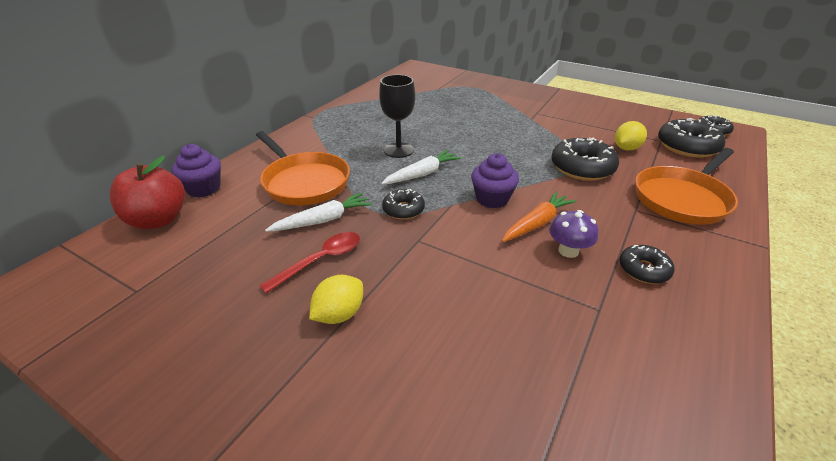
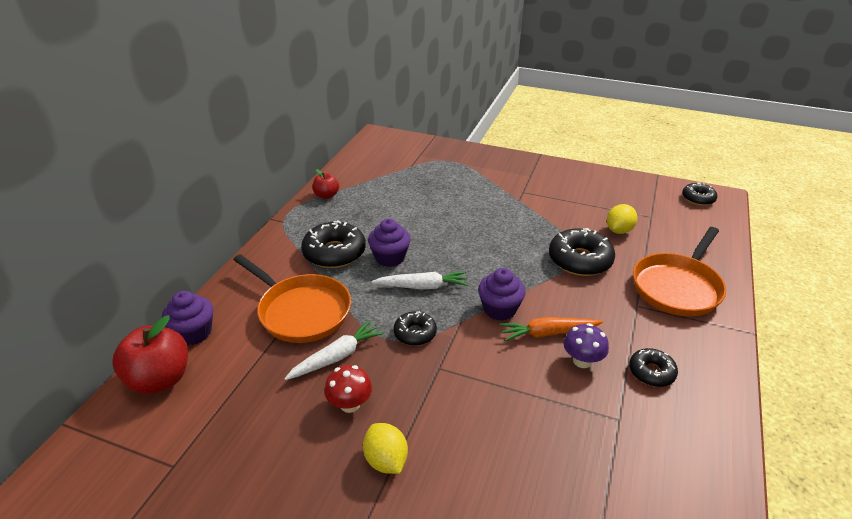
camera: 10 degrees left, 0 degrees up
red spoon [259,232,360,293] -> red mushroom [324,365,372,413]
yellow lemon [309,275,363,324] -> yellow lemon turned 60 degrees counterclockwise [363,423,408,474]
black goblet [379,75,415,158] -> purple cupcake [368,219,411,267]
white carrot [381,150,461,185] -> white carrot turned 45 degrees clockwise [372,271,469,289]
orange carrot [502,191,576,242] -> orange carrot turned 135 degrees counterclockwise [499,317,603,341]
black donut [658,118,725,158] -> black donut moved to [301,220,366,268]
none -> red apple [312,169,339,199]

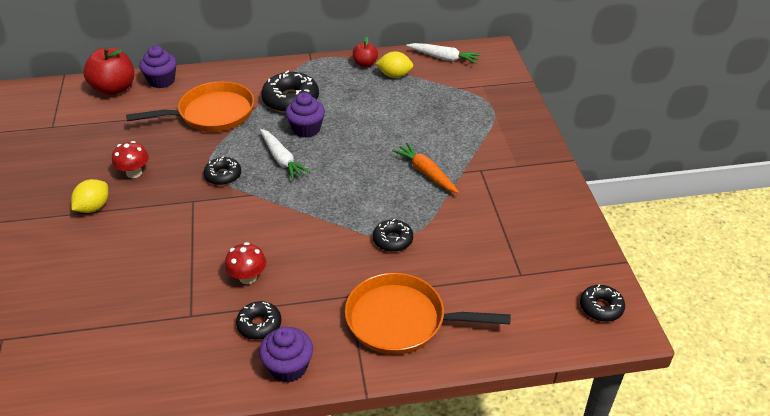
camera: 60 degrees right, 5 degrees up
orange pan [233,254,351,343] -> orange pan turned 120 degrees counterclockwise [126,81,254,132]
white carrot [285,320,384,380] -> white carrot moved to [406,43,481,64]
purple cupcake [478,268,526,321] -> purple cupcake moved to [259,327,313,383]
orange carrot [499,317,603,341] -> orange carrot moved to [392,143,459,193]
black donut [549,228,615,276] -> black donut [373,219,413,252], size x0.58
purple mushroom [563,323,609,368] -> red mushroom [225,242,266,284]
yellow lemon [607,204,637,234] -> yellow lemon moved to [376,51,413,78]

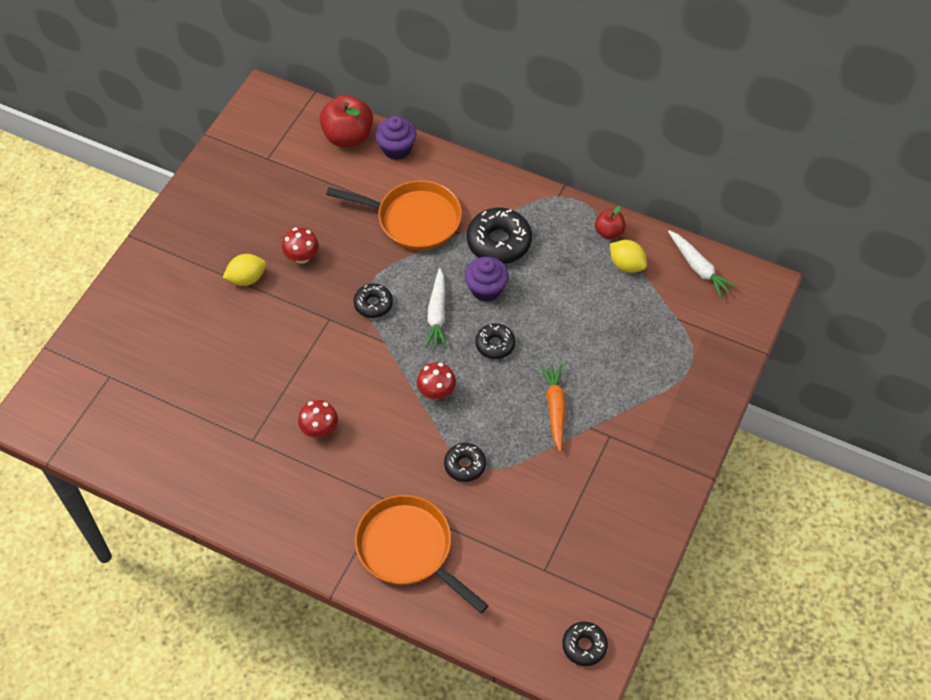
camera: 35 degrees right, 15 degrees up
black donut [236,301,281,340] -> black donut moved to [475,323,515,359]
purple cupcake [259,327,313,383] -> none
none -> red mushroom [417,362,456,399]

